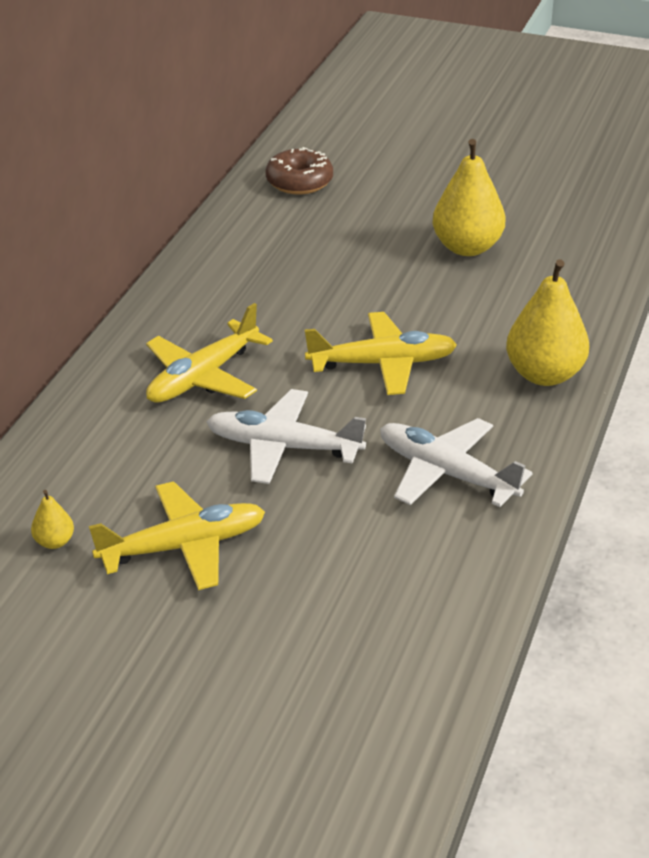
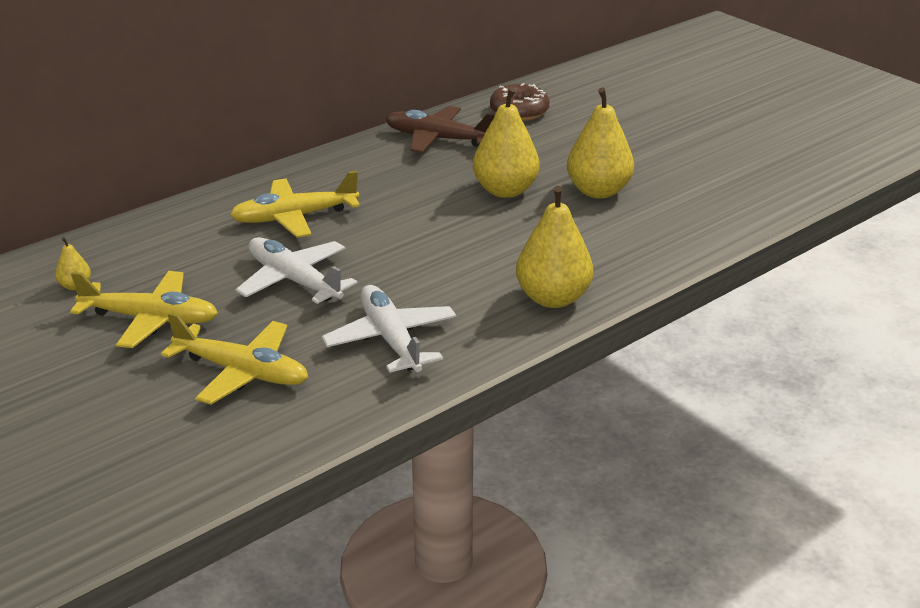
camera: 30 degrees right, 5 degrees down
yellow plane [305,312,457,395] -> yellow plane moved to [161,312,308,405]
none -> brown plane [386,106,495,153]
none -> yellow pear [473,87,540,198]

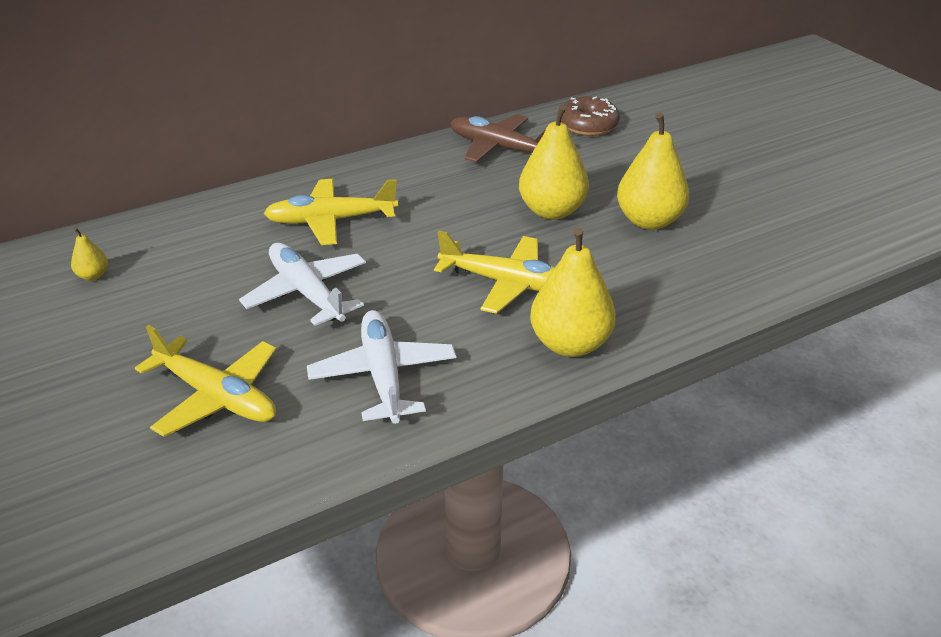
camera: 10 degrees right, 5 degrees up
yellow plane [70,271,218,348] -> yellow plane moved to [434,231,555,314]

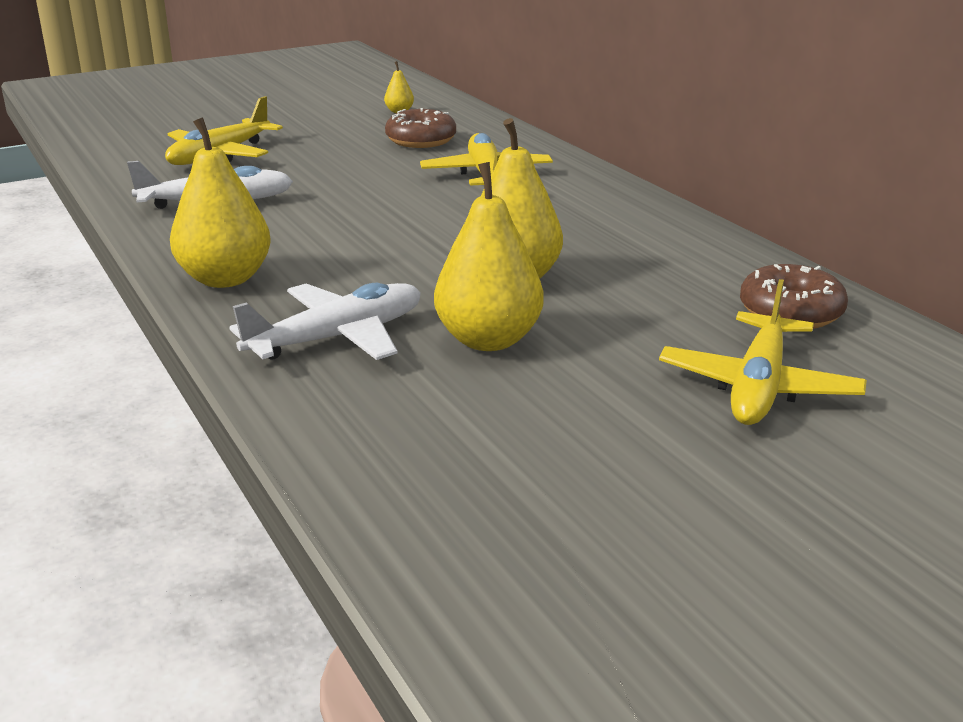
camera: 90 degrees right, 10 degrees down
white plane [239,243,366,326] -> white plane moved to [229,283,421,360]
yellow plane [434,231,555,314] -> yellow plane moved to [659,279,867,425]
brown plane [450,114,546,163] -> none
none -> brown donut [385,108,456,148]

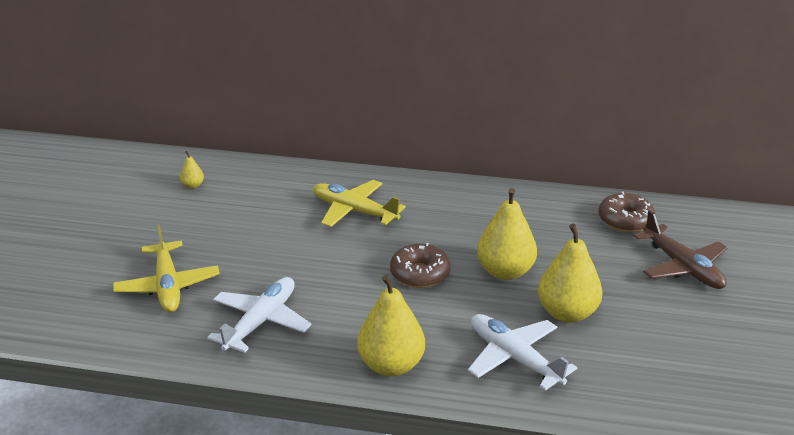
camera: 50 degrees left, 5 degrees up
white plane [229,283,421,360] -> white plane turned 45 degrees counterclockwise [468,314,577,391]
brown donut [385,108,456,148] -> brown donut moved to [390,243,450,288]
yellow plane [659,279,867,425] -> brown plane [634,210,728,289]

